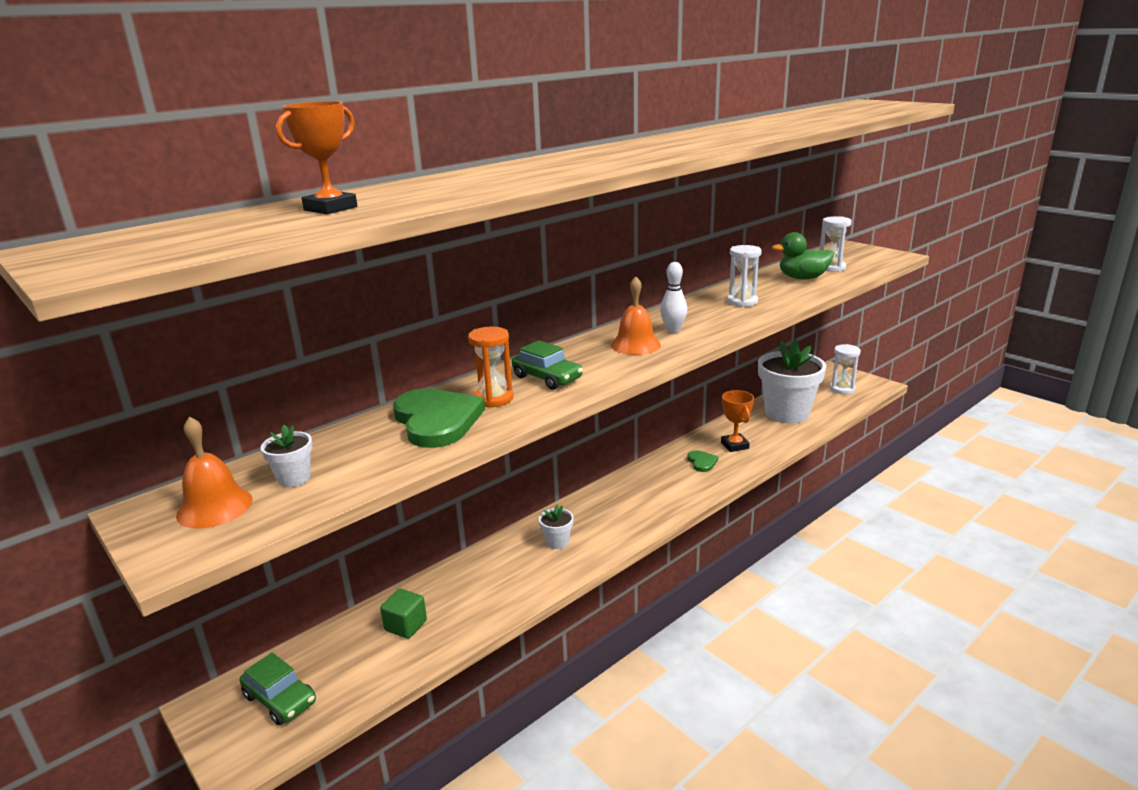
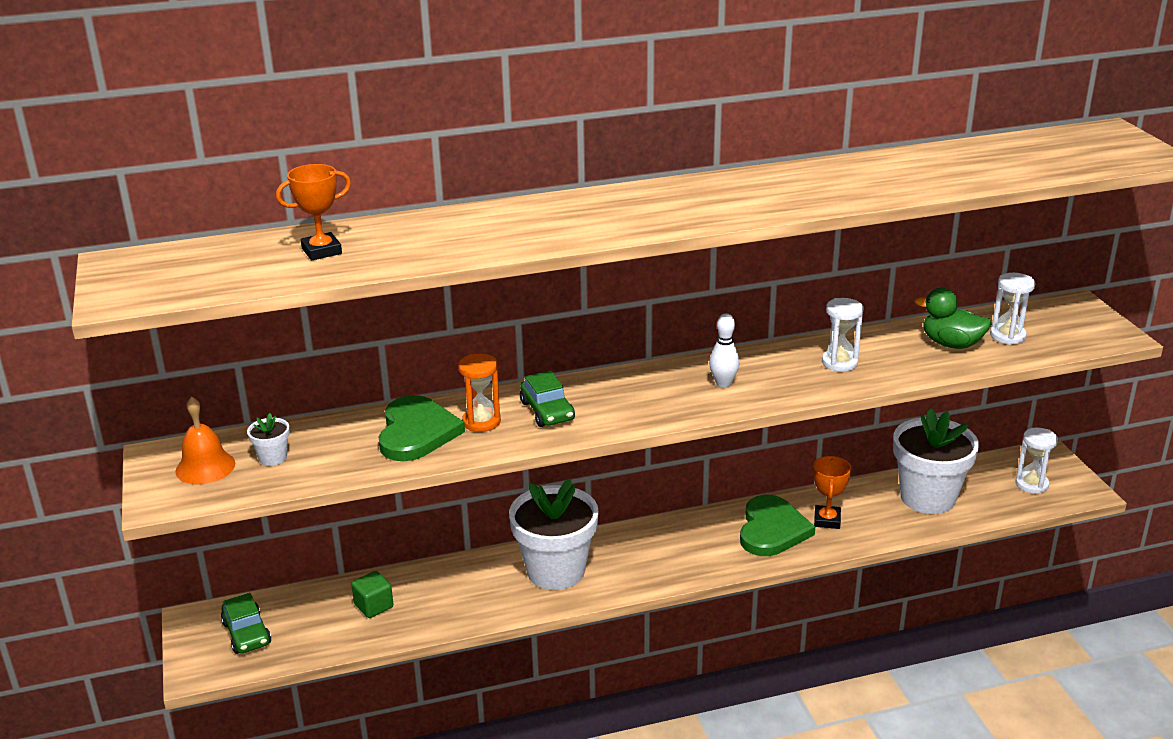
camera: 25 degrees right, 5 degrees up
white flower pot [539,505,574,549] -> white flower pot [509,479,599,590], size x2.41
orange bell [611,276,661,355] -> none
green heart [687,450,718,472] -> green heart [740,495,815,556], size x2.11

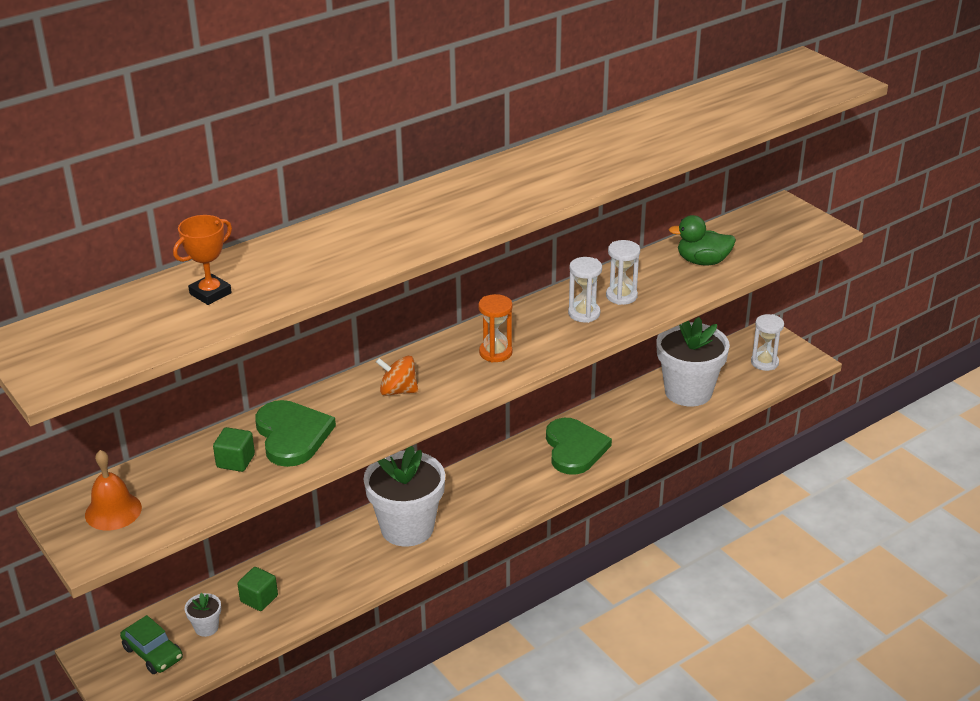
camera: 20 degrees left, 5 degrees up
white flower pot [247,413,290,466] -> white flower pot moved to [185,593,221,637]
orange hourglass [458,354,501,432] -> orange hourglass moved to [478,294,512,363]
green car [520,371,575,427] -> orange spinning top [376,356,418,396]
white bowling pin [709,313,739,388] -> none
orange trophy [813,456,851,529] -> none
white hourglass [990,273,1035,345] -> white hourglass moved to [568,257,602,323]
none -> green cube [213,427,255,472]

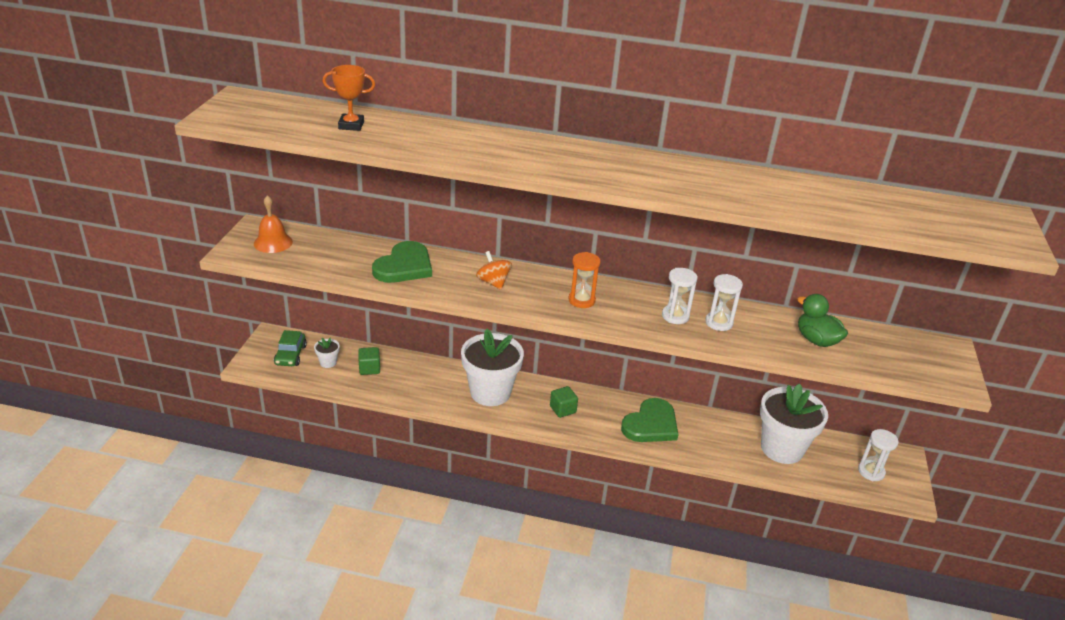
camera: 45 degrees right, 0 degrees up
green cube [213,427,255,472] -> green cube moved to [550,386,578,418]

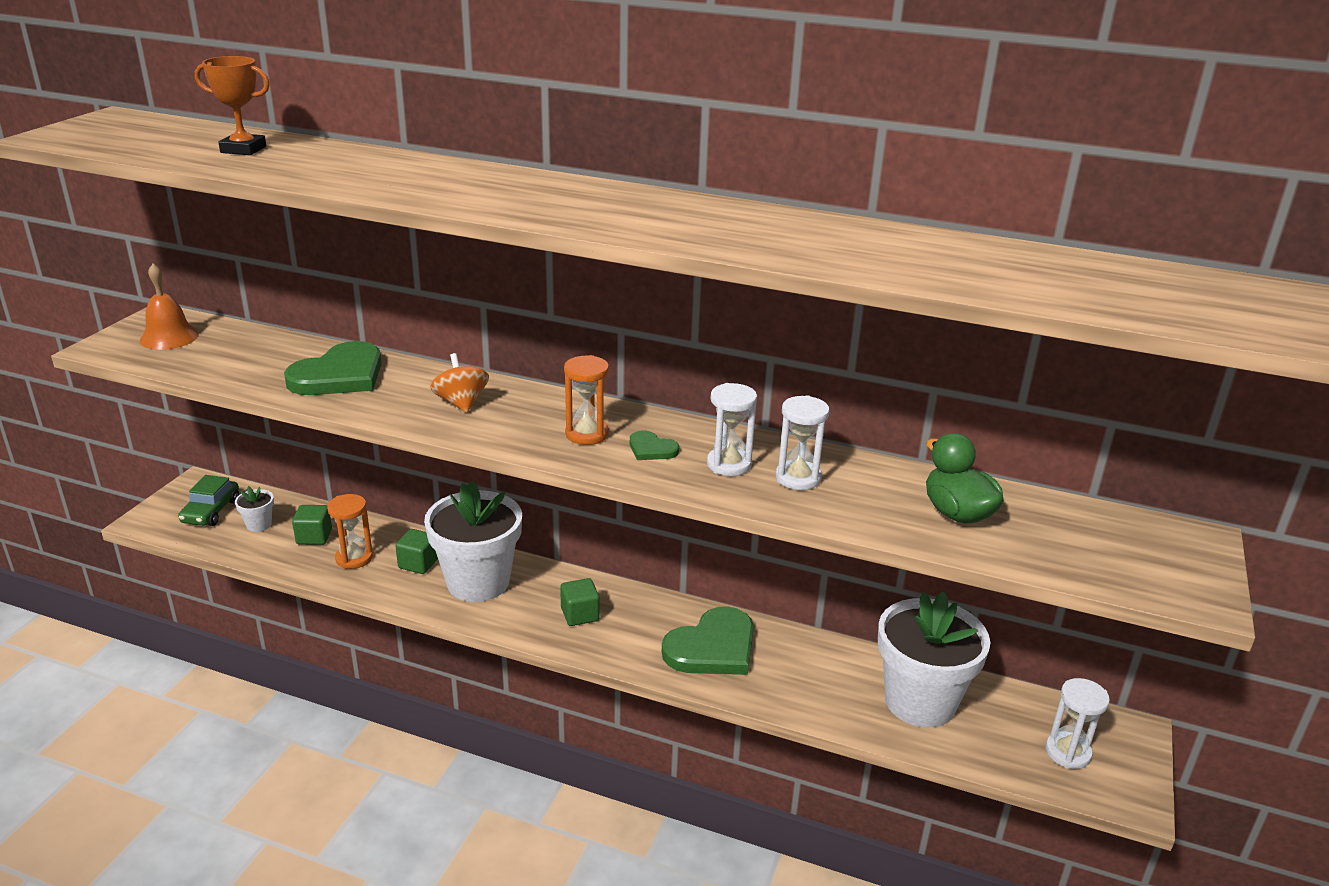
camera: 10 degrees right, 5 degrees down
none -> orange hourglass [327,494,373,569]
none -> green cube [395,529,438,574]
none -> green heart [630,431,679,460]

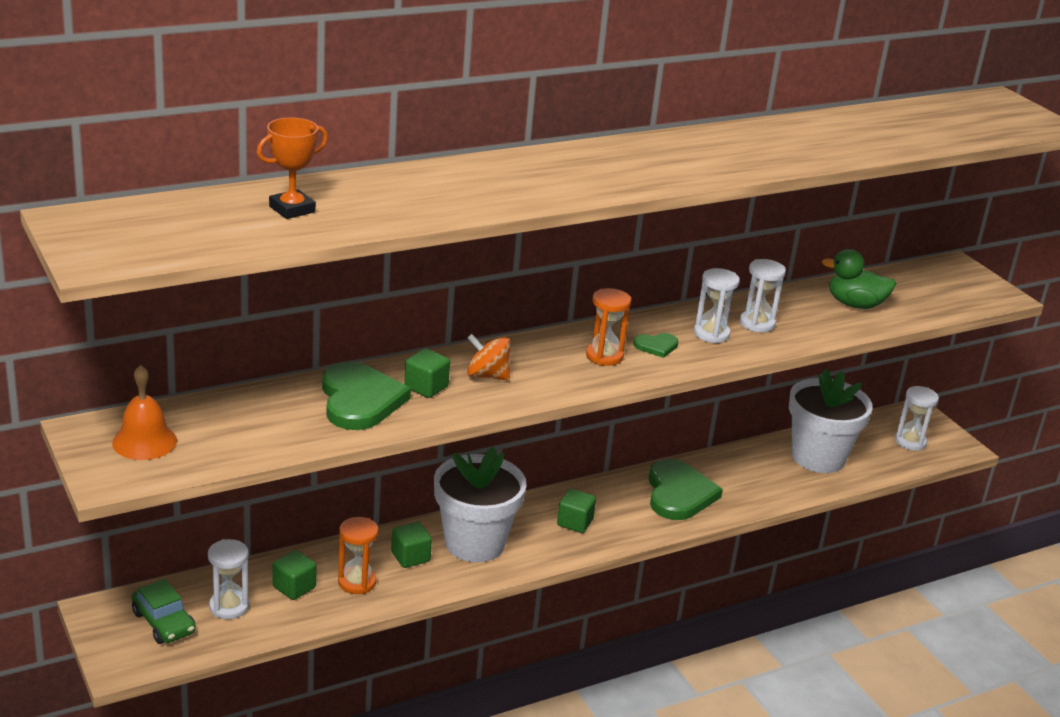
camera: 50 degrees left, 0 degrees up
white flower pot [235,486,274,532] -> white hourglass [208,539,249,619]
none -> green cube [404,349,450,398]

